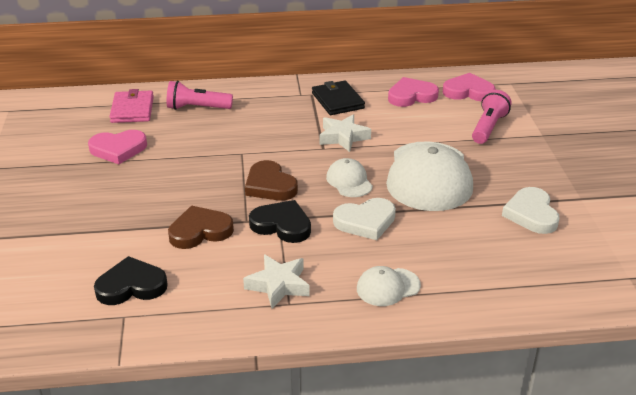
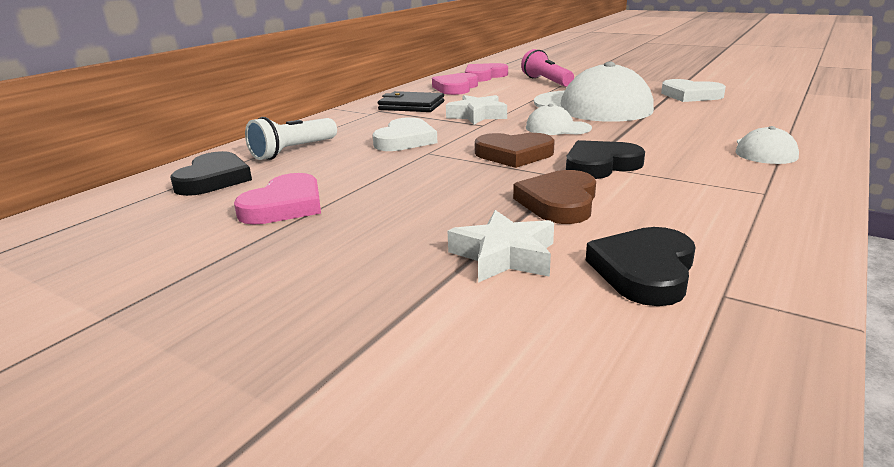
camera: 50 degrees left, 10 degrees down
pink wallet [109,89,154,123] -> black heart [170,151,252,196]
pink flashlight [166,81,233,110] -> white flashlight [245,117,337,160]
white star [243,254,310,309] -> white star moved to [448,210,554,283]
white heart [333,198,396,240] -> white heart moved to [372,117,438,151]

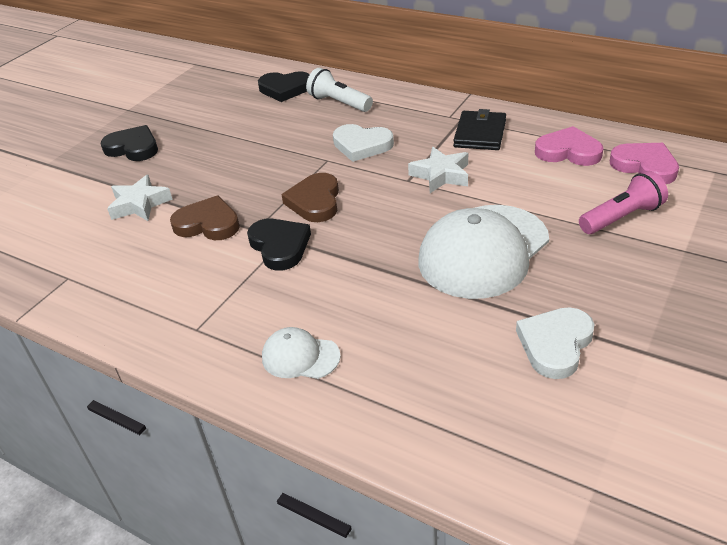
camera: 90 degrees right, 15 degrees up
pink heart [234,173,321,225] -> none
white cap [526,104,592,135] -> none
black heart [586,227,696,306] -> black heart moved to [101,125,158,161]

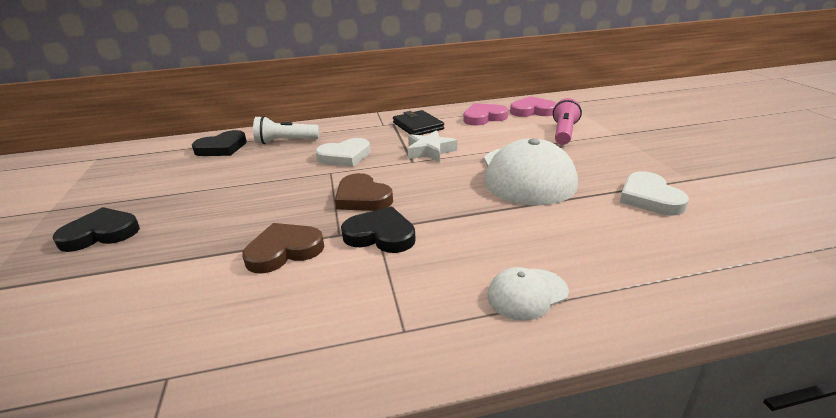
camera: 45 degrees left, 10 degrees down
white star [107,175,173,221] -> none

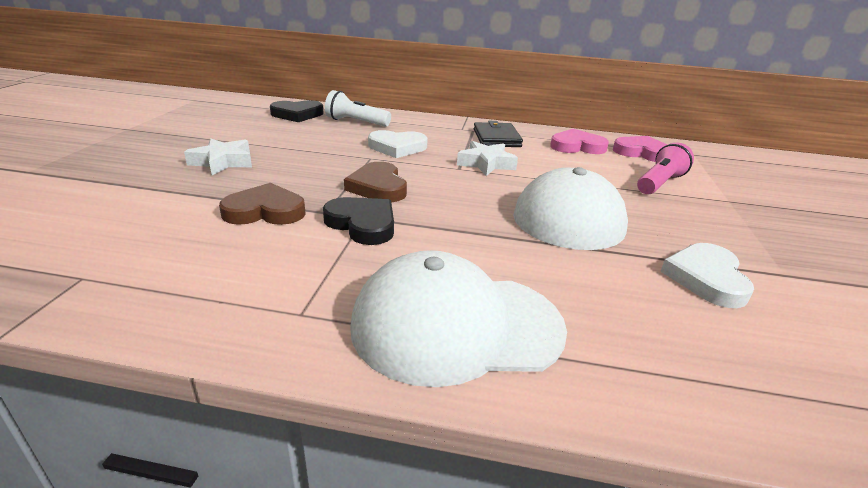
camera: 20 degrees right, 0 degrees up
black heart [53,207,140,252] -> none
white cap [487,267,569,321] -> white cap [350,250,567,387], size x2.09
none -> white star [184,138,252,175]

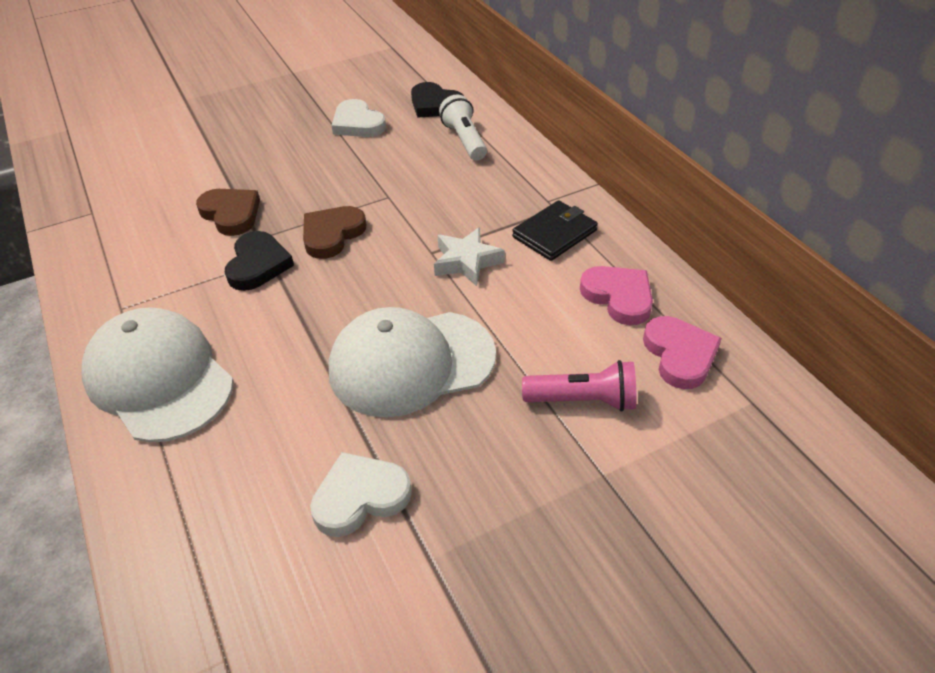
camera: 55 degrees right, 15 degrees up
white star [184,138,252,175] -> none
white heart [368,130,428,158] -> white heart moved to [332,99,386,137]

